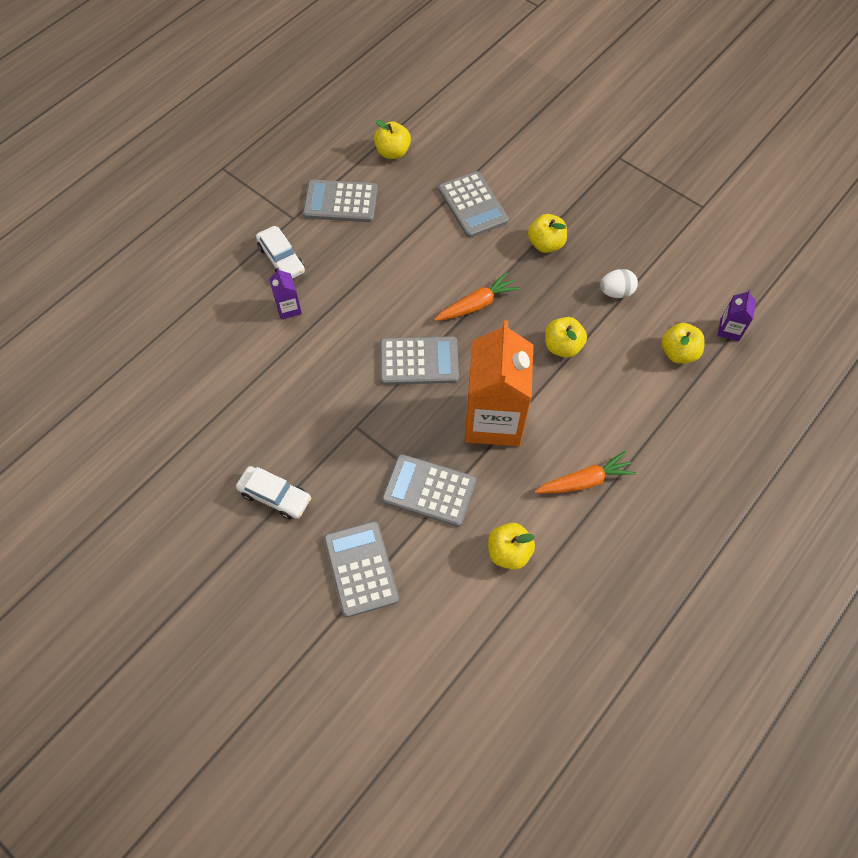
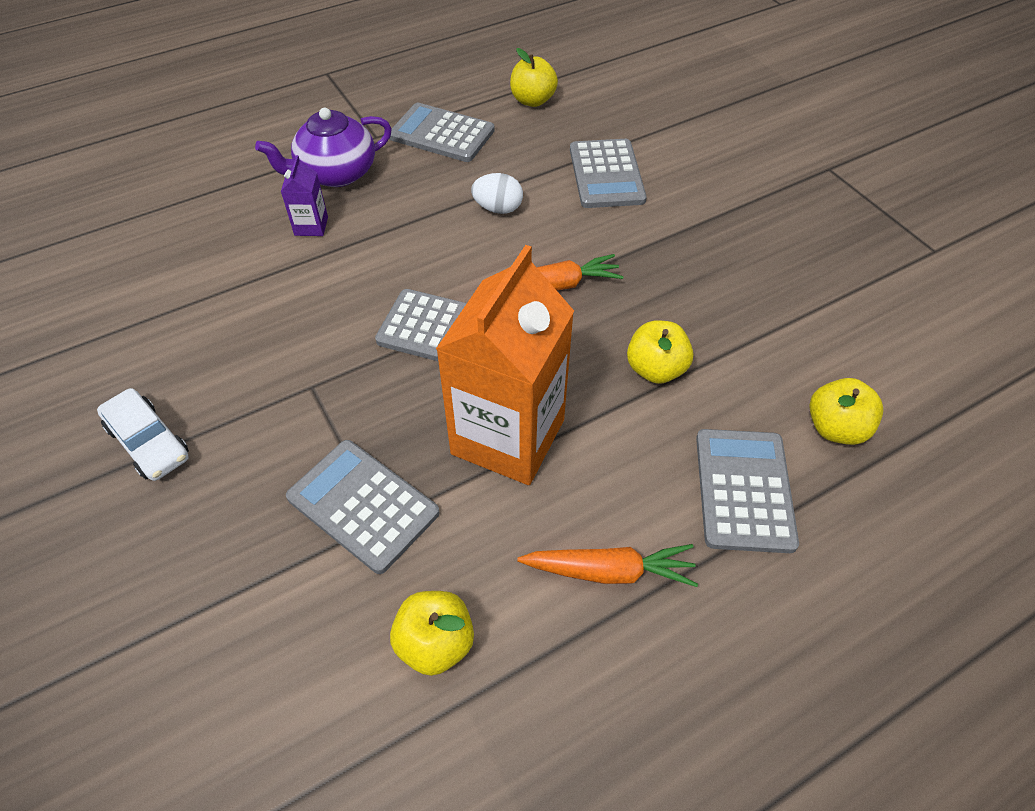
camera: 20 degrees right, 10 degrees down
white car [256,226,305,279] -> purple teapot [255,108,392,187]
grey calculator [324,521,399,617] -> grey calculator moved to [696,429,799,553]
yellow apple [528,214,567,253] -> none
white egg [600,269,638,298] -> white egg moved to [471,173,523,214]
purple carton [718,289,756,341] -> none

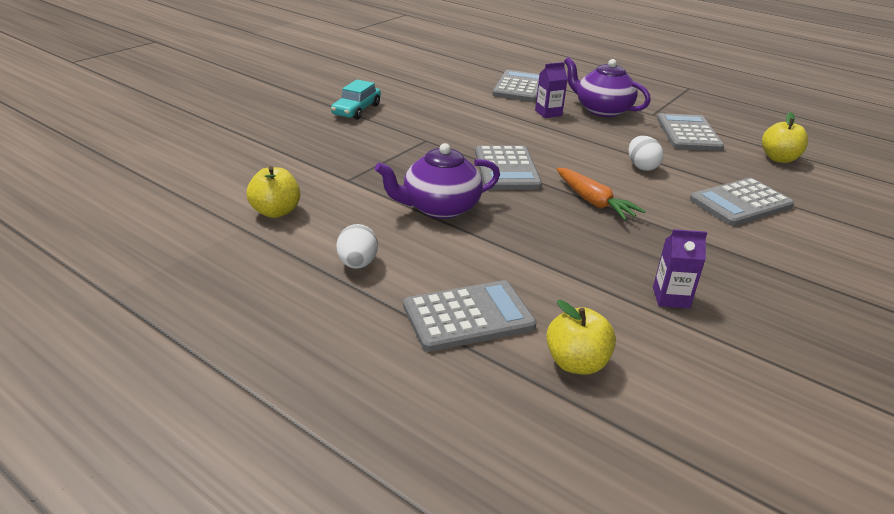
camera: 65 degrees right, 20 degrees down
white car [97,388,189,481] -> turquoise car [331,79,381,120]
grey calculator [286,440,440,574] -> grey calculator moved to [492,70,539,102]
orange carton [436,245,574,485] -> purple teapot [375,143,500,219]
orange carrot [517,544,698,587] -> white egg [336,224,378,269]
yellow apple [627,320,693,384] -> none
none -> purple carton [653,229,707,309]

